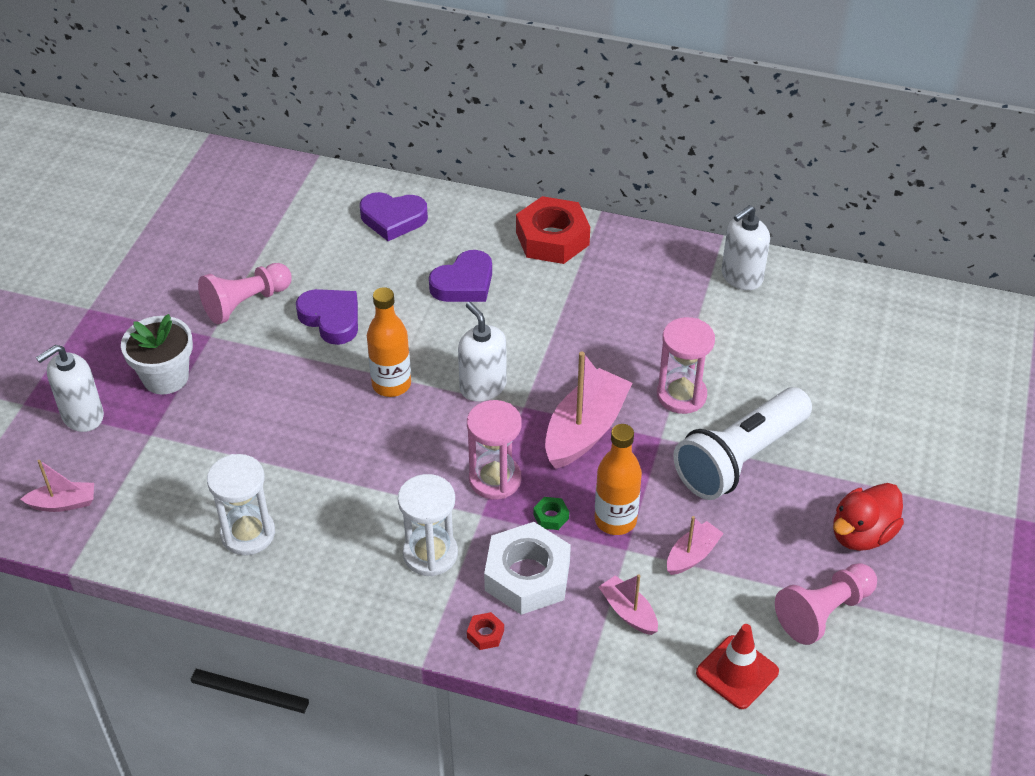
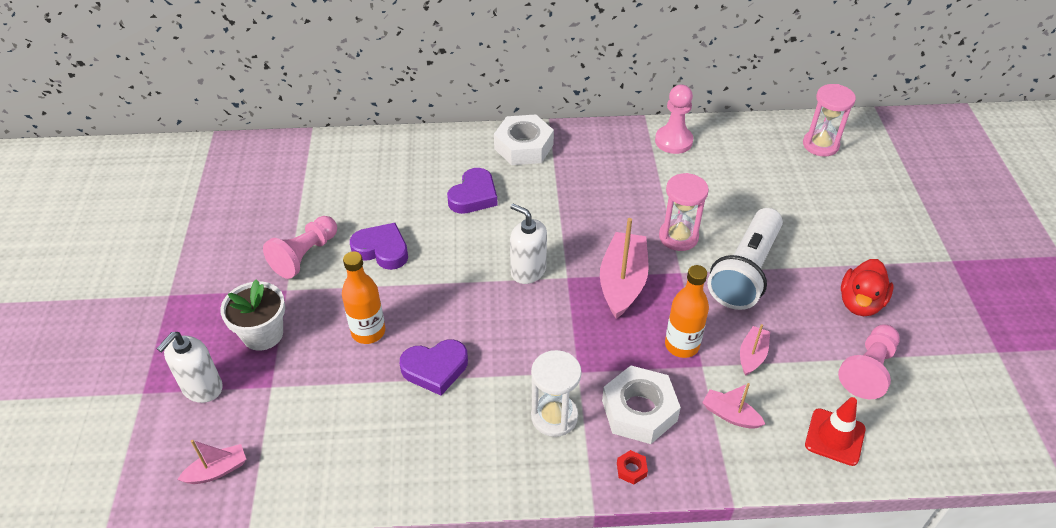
camera: 20 degrees left, 0 degrees up
white hourglass [207,454,275,555] -> none
purple heart [360,192,428,241] -> purple heart moved to [400,340,468,396]
orange bottle [367,287,411,397] -> orange bottle moved to [342,251,385,344]
pink hourglass [467,400,522,499] -> pink hourglass moved to [803,84,856,157]
red nut [516,196,590,264] -> white nut [494,114,554,165]
green nut [533,497,569,530] -> none
white soap dispenser [721,205,770,290] -> pink pawn [655,85,693,154]

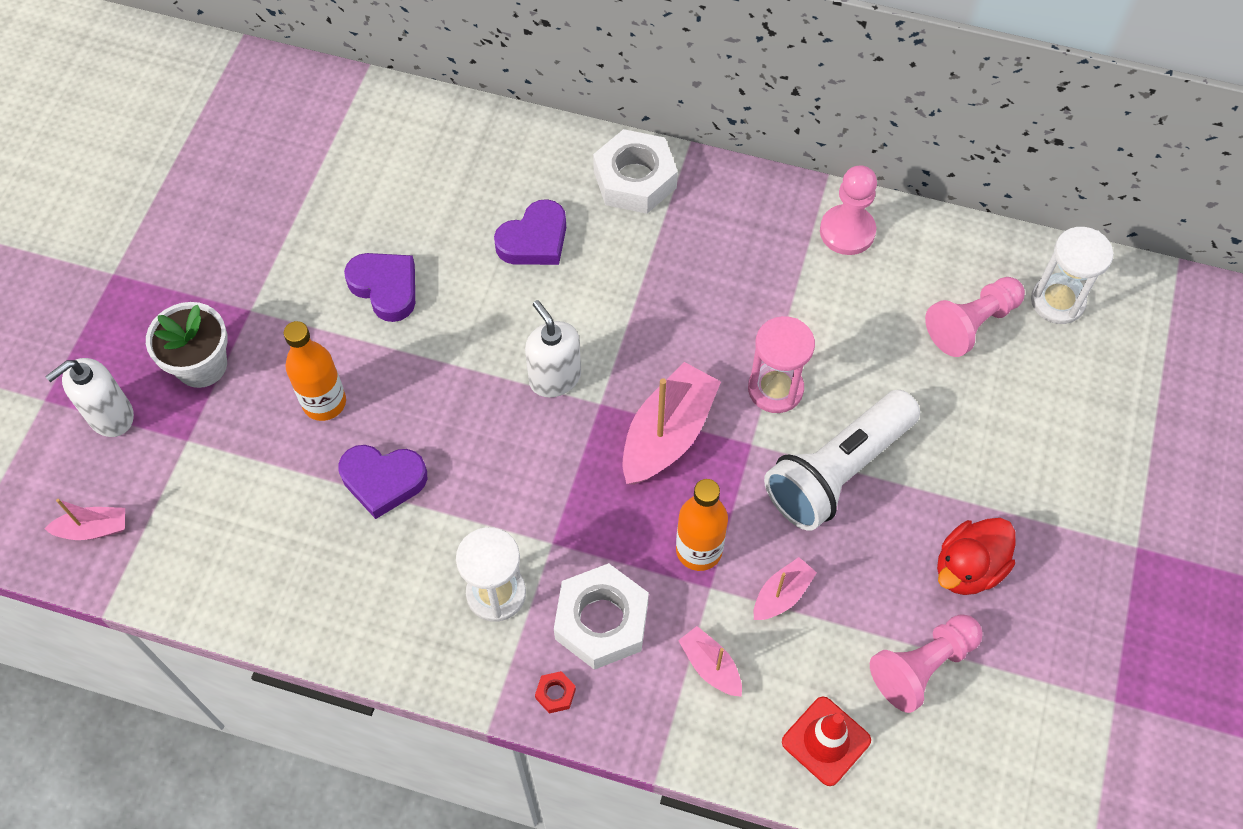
camera: 20 degrees right, 15 degrees up
pink pawn [263,216,337,279] -> pink pawn moved to [925,277,1025,357]
pink hourglass [803,84,856,157] -> white hourglass [1031,227,1113,324]

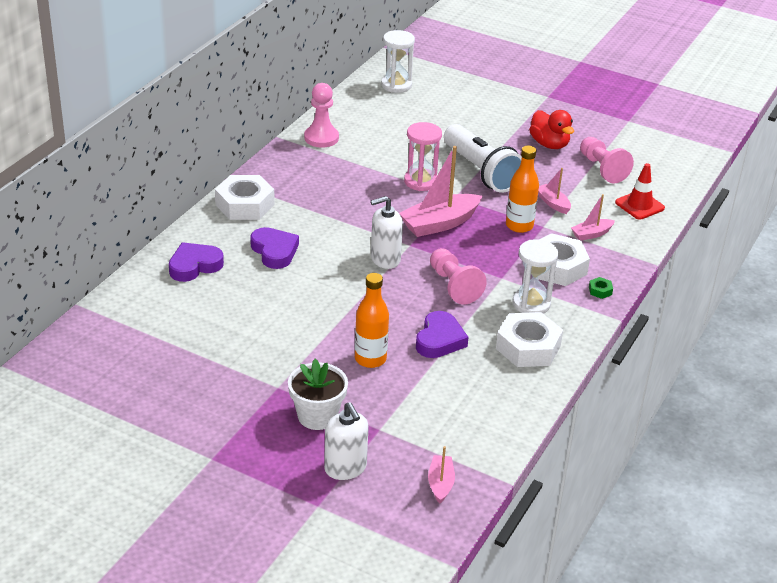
camera: 80 degrees left, 25 degrees down
purple heart [344,253,415,322] -> purple heart moved to [169,242,224,282]
red nut [535,671,576,714] -> green nut [589,277,613,299]
pink boat [622,362,721,485] -> pink boat turned 75 degrees counterclockwise [399,146,482,237]
pink pawn [925,277,1025,357] -> pink pawn moved to [430,248,487,305]
none -> white nut [496,312,563,367]

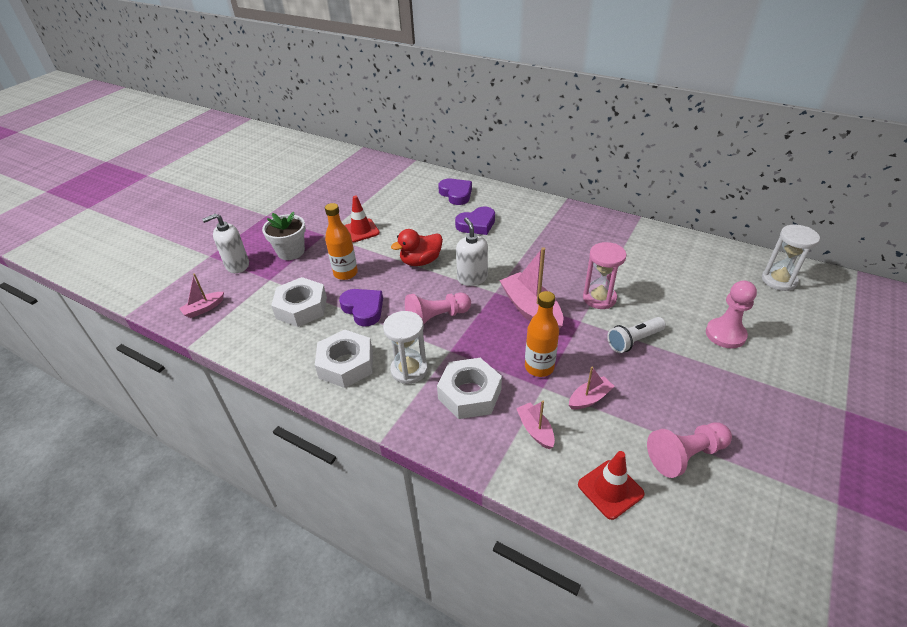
camera: 95 degrees right, 5 degrees up
white nut [215,175,275,220] -> white nut moved to [271,277,327,327]
pink pawn [304,83,339,148] -> pink pawn moved to [706,280,757,348]
purple heart [416,311,469,358] -> purple heart turned 150 degrees counterclockwise [339,289,383,327]
pink boat [428,446,455,504] -> pink boat turned 135 degrees clockwise [179,274,224,318]
white flashlight [444,124,522,193] -> white flashlight [607,317,666,353], size x0.56
red duck [529,110,574,149] -> red duck moved to [391,229,443,266]
green nut [589,277,613,299] -> none
none -> red traffic cone [345,196,380,242]

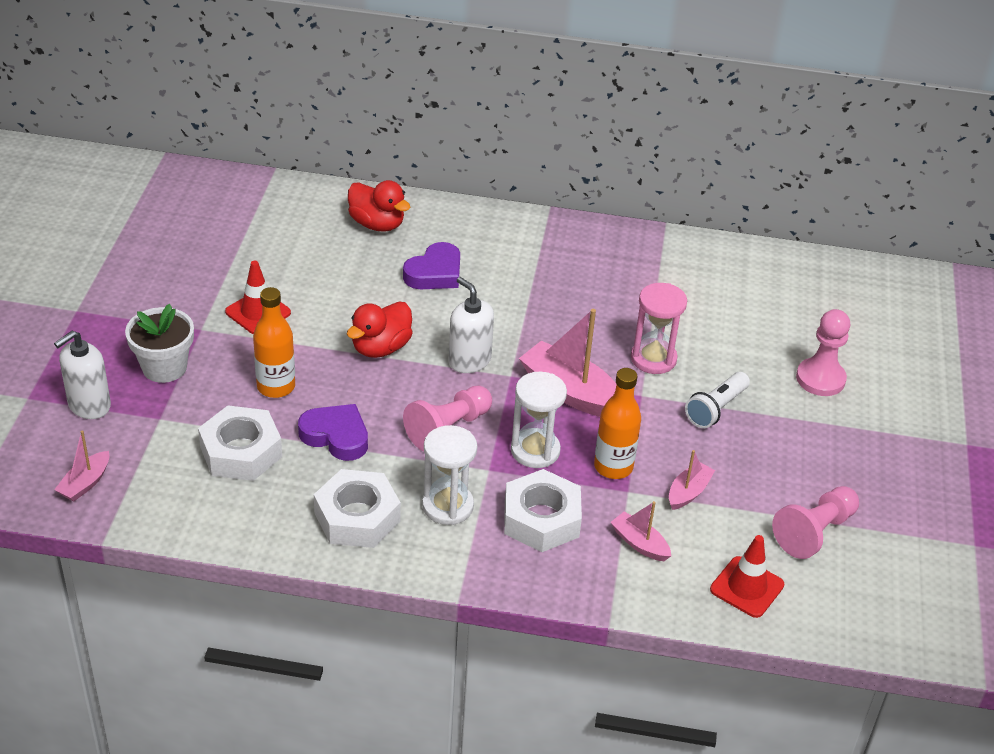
camera: 25 degrees left, 0 degrees up
purple heart [438,179,472,205] -> red duck [348,180,410,232]
white hourglass [762,225,820,291] -> white hourglass moved to [511,372,567,468]

